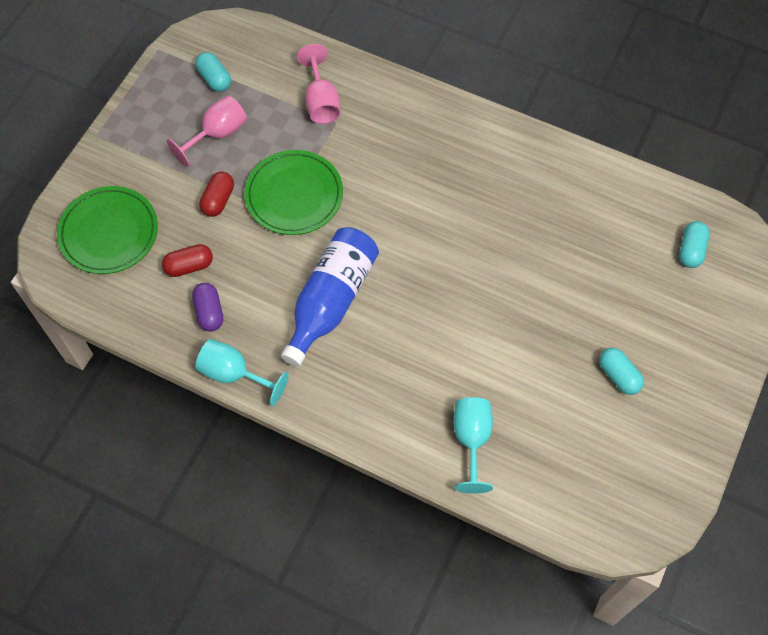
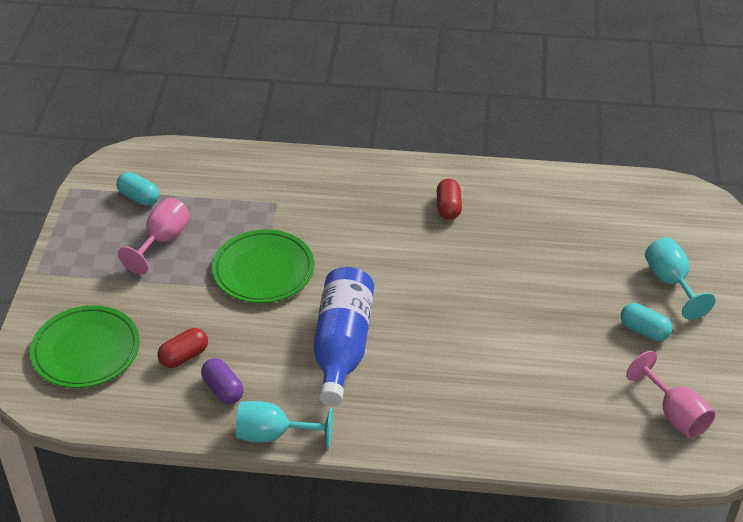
camera: 20 degrees left, 20 degrees down
red capsule [199,172,234,217] -> red capsule moved to [437,179,462,220]
pink goblet [296,44,341,124] -> pink goblet moved to [626,351,715,438]
turquoise goblet [453,397,493,494] -> turquoise goblet moved to [645,237,715,320]
turquoise capsule [679,221,710,268] -> none

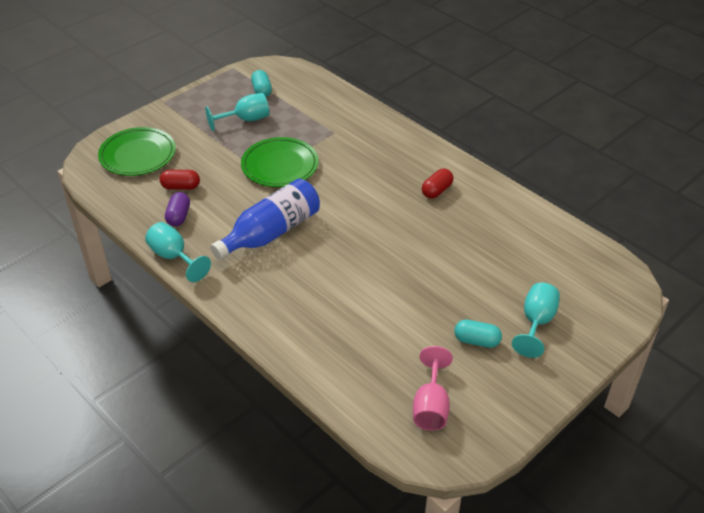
camera: 40 degrees right, 0 degrees up
pink goblet [118,197,190,274] -> turquoise goblet [205,93,269,131]
turquoise capsule [621,303,672,341] -> turquoise capsule turned 60 degrees counterclockwise [454,320,502,348]

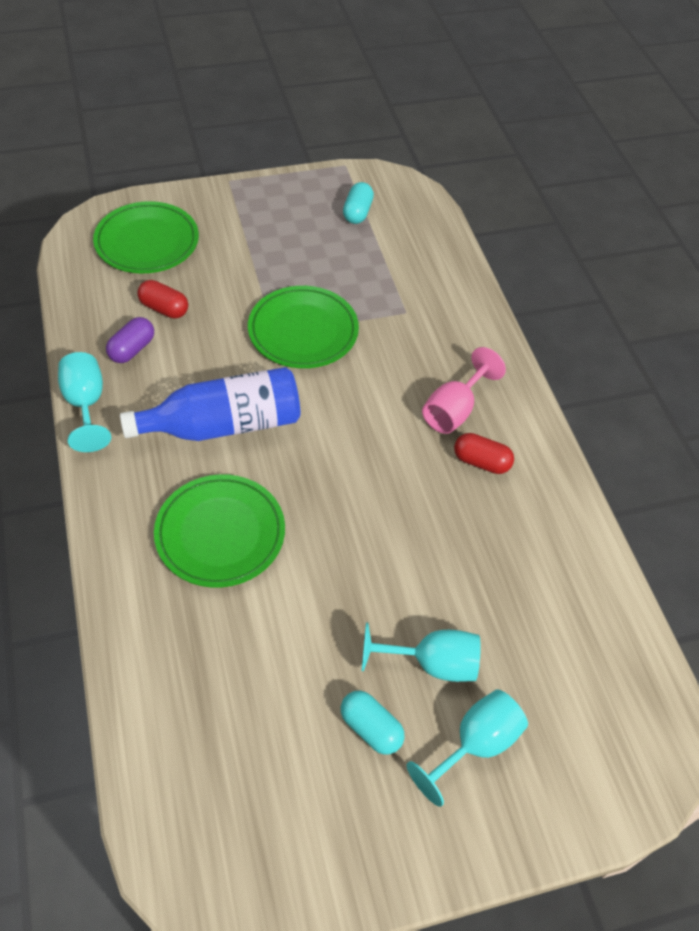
camera: 25 degrees right, 10 degrees up
turquoise goblet [205,93,269,131] -> turquoise goblet moved to [362,622,481,682]
pink goblet [413,346,453,431] -> pink goblet moved to [422,347,506,434]
red capsule [422,169,453,199] -> red capsule turned 45 degrees clockwise [454,433,514,474]
none -> green plate [154,474,285,588]

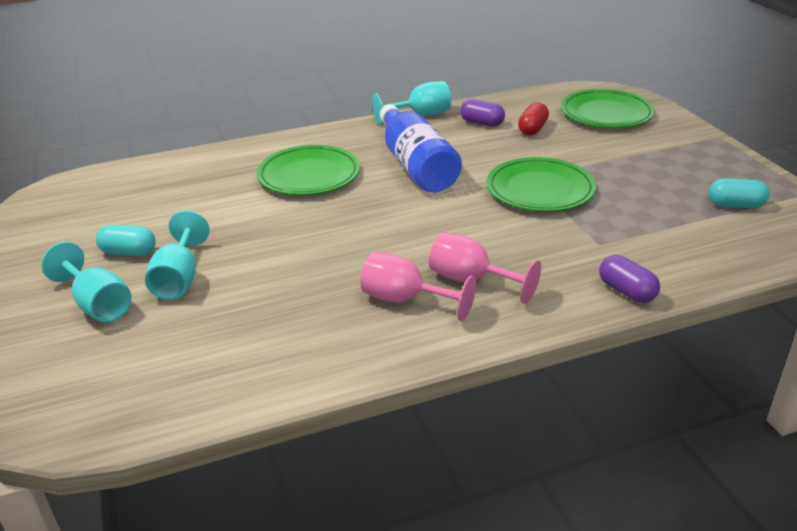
camera: 90 degrees right, 20 degrees down
turquoise capsule [341,691,405,755] -> turquoise capsule turned 60 degrees clockwise [96,225,156,256]
red capsule [454,433,514,474] -> pink goblet [361,252,476,321]
none -> purple capsule [599,255,660,303]

